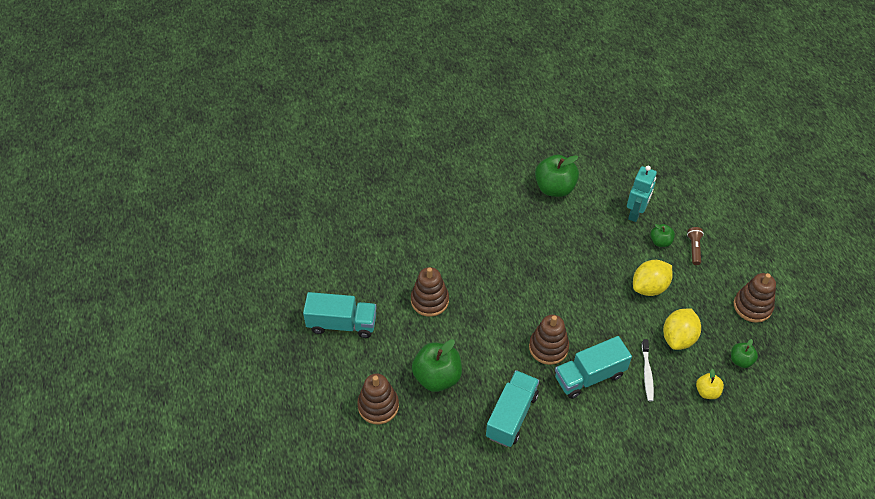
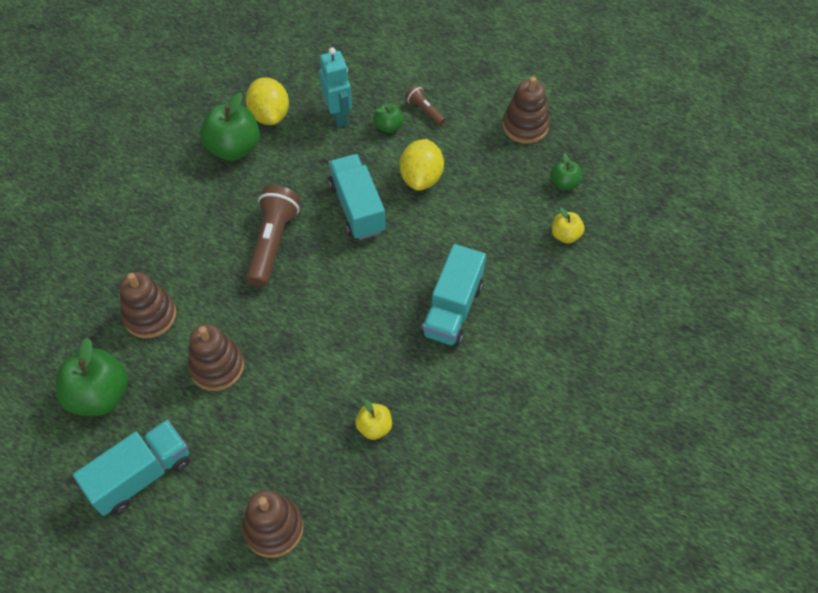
camera: 45 degrees left, 5 degrees up
green apple [412,339,462,392] -> green apple moved to [56,337,128,416]
turquoise truck [486,370,539,447] -> turquoise truck moved to [328,154,386,240]
brown stacking toy [529,315,569,365] -> brown stacking toy moved to [120,272,176,338]
white toothbrush [642,339,654,401] -> none
yellow lemon [663,308,701,350] -> yellow lemon moved to [246,77,289,125]
none -> brown flashlight [246,185,300,287]
none -> yellow apple [355,400,392,440]

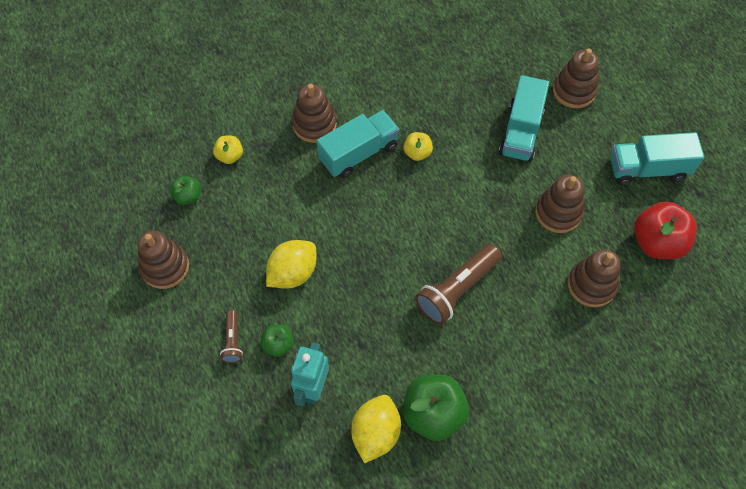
camera: 145 degrees left, 5 degrees up
green apple [56,337,128,416] -> red apple [634,201,697,259]
turquoise truck [328,154,386,240] -> turquoise truck moved to [499,75,549,162]
yellow apple [355,400,392,440] -> yellow apple moved to [403,132,433,161]
none -> brown stacking toy [292,84,337,143]

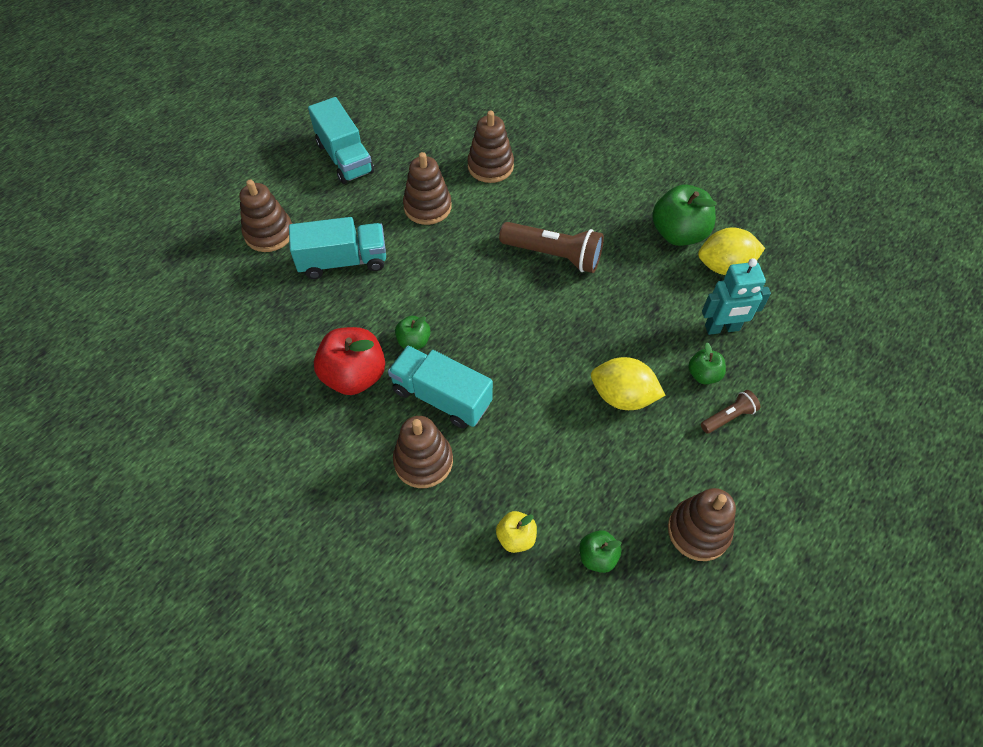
camera: 115 degrees left, 5 degrees down
yellow apple [403,132,433,161] -> green apple [395,316,431,349]
red apple [634,201,697,259] -> red apple moved to [314,327,385,395]

